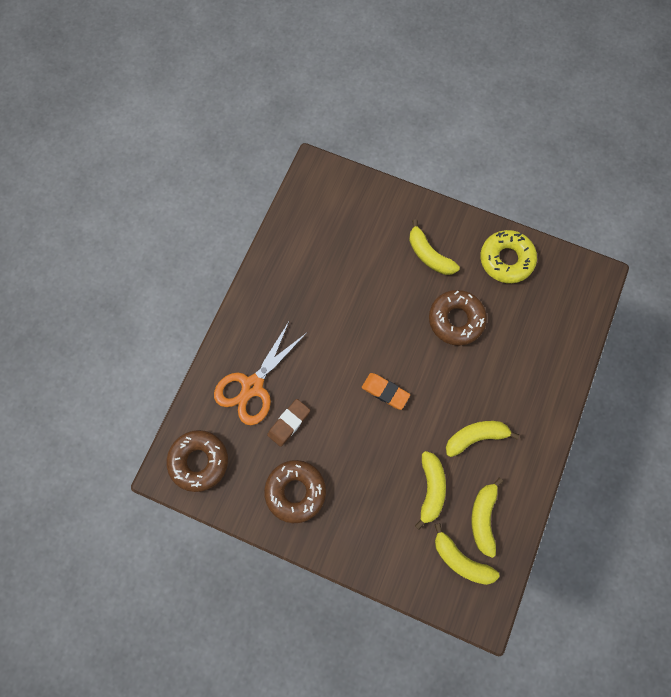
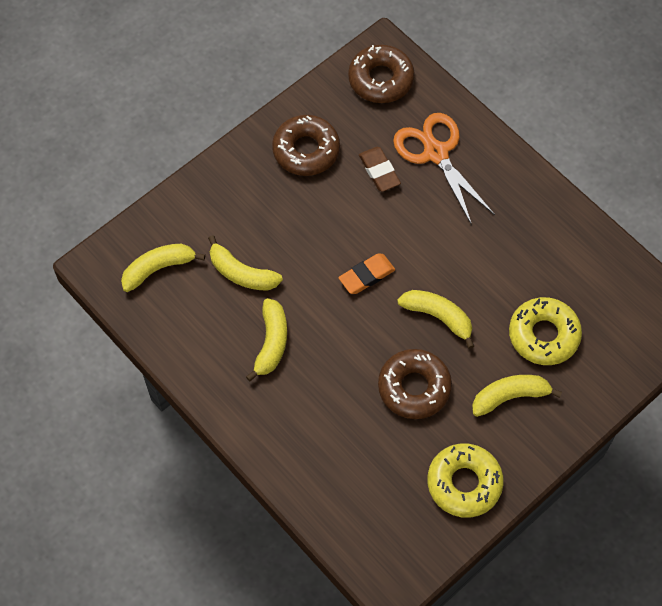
camera: 115 degrees right, 10 degrees down
yellow banana [471,478,503,558] -> yellow banana moved to [397,290,474,349]
none -> yellow donut [509,297,582,365]

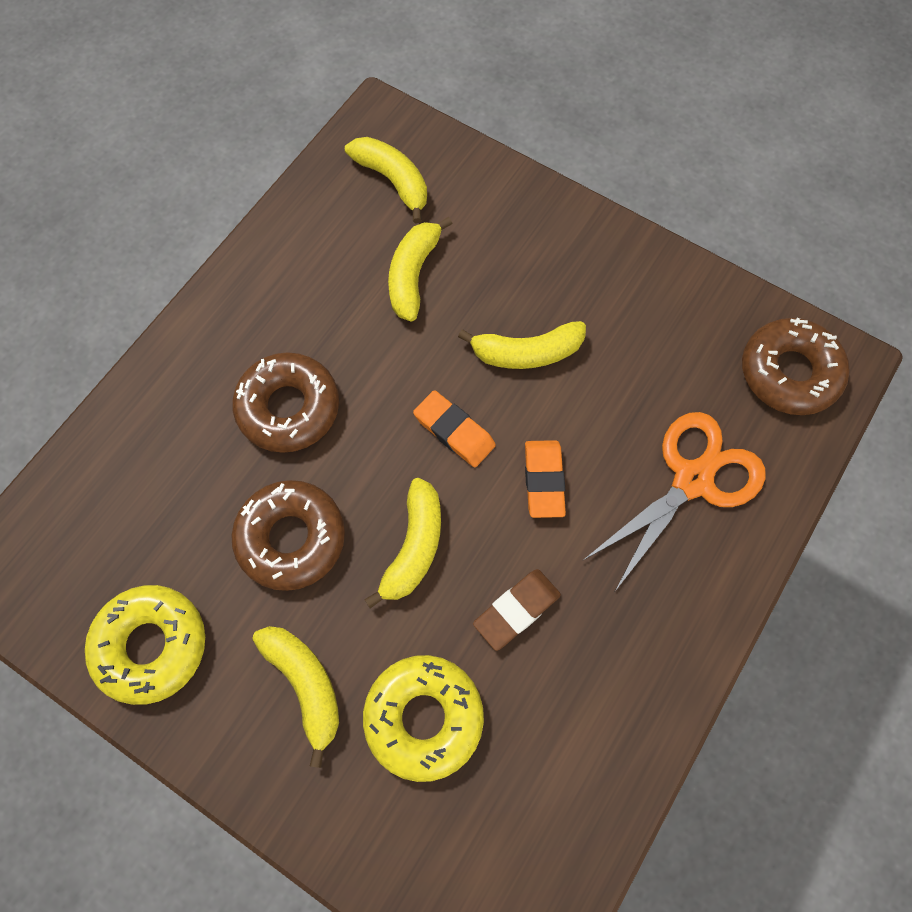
camera: 75 degrees right, 5 degrees up
yellow banana [246,298,287,381] -> yellow banana moved to [458,321,586,369]
brown donut [272,115,340,176] -> brown donut moved to [232,352,339,453]
brown eraser [359,147,401,192] -> brown eraser moved to [473,569,561,651]
none -> orange eraser [525,440,566,518]

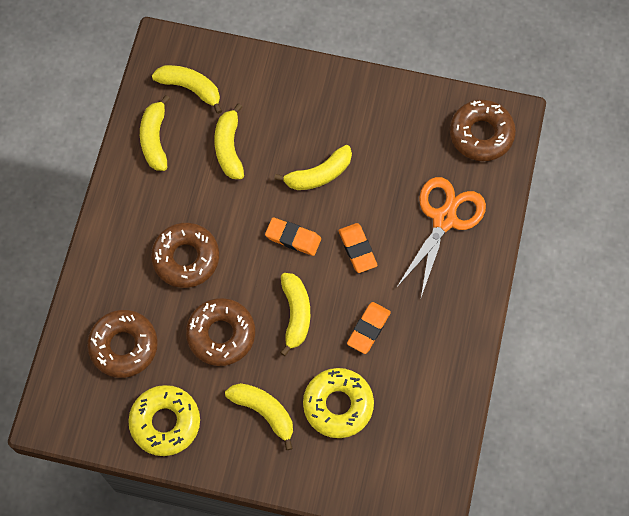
camera: 20 degrees left, 0 degrees up
brown eraser [473,569,561,651] -> orange eraser [347,302,391,354]
none -> brown donut [87,310,158,378]
none -> yellow banana [140,95,170,171]

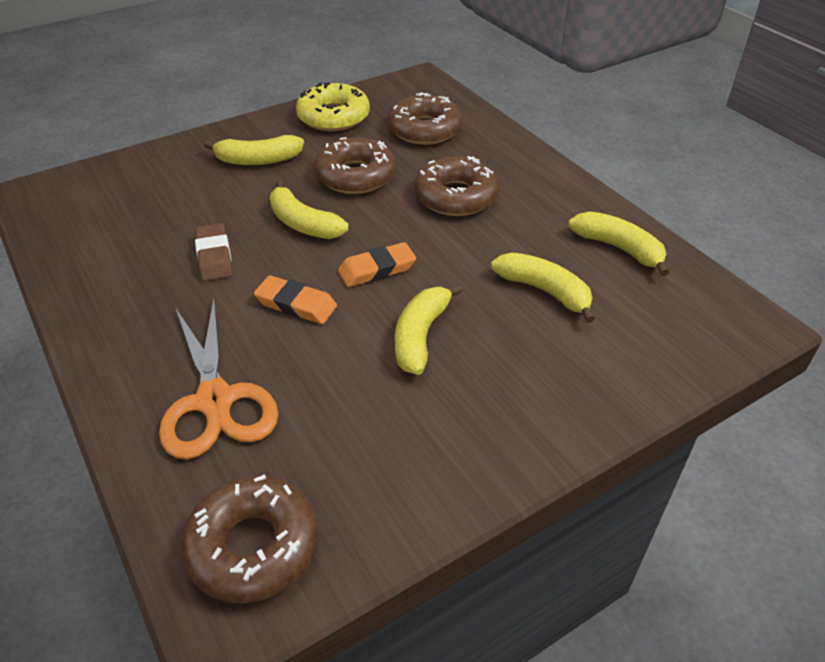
camera: 135 degrees right, 25 degrees down
yellow banana [152,65,222,114] -> none
yellow donut [303,368,374,438] -> none
orange eraser [347,302,391,354] -> brown eraser [195,223,233,281]

